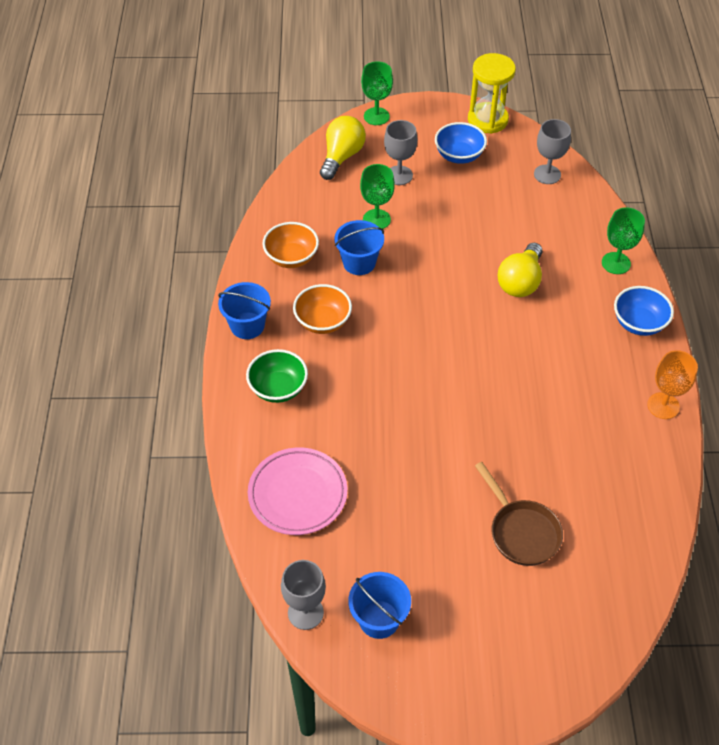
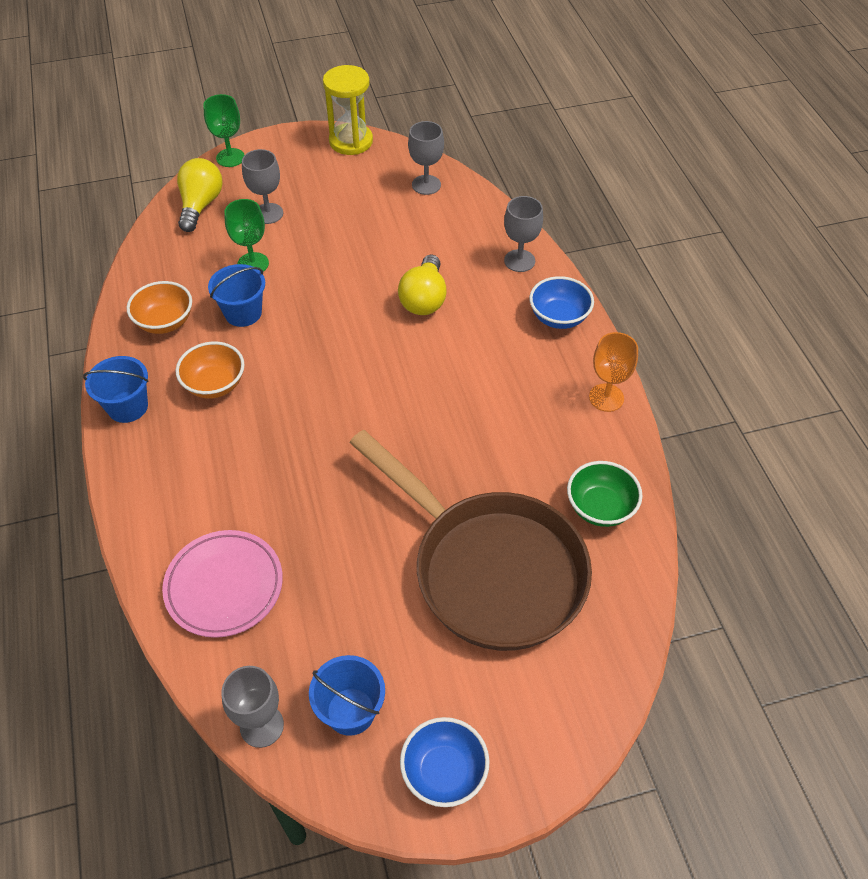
camera: 15 degrees left, 0 degrees up
green bowl [246,349,308,403] -> green bowl moved to [567,461,642,527]
blue bowl [435,122,487,164] -> blue bowl moved to [400,717,490,807]
brown pan [475,462,563,566] -> brown pan [350,430,592,651], size x2.09
green goblet [602,207,645,274] -> grey goblet [504,196,543,272]

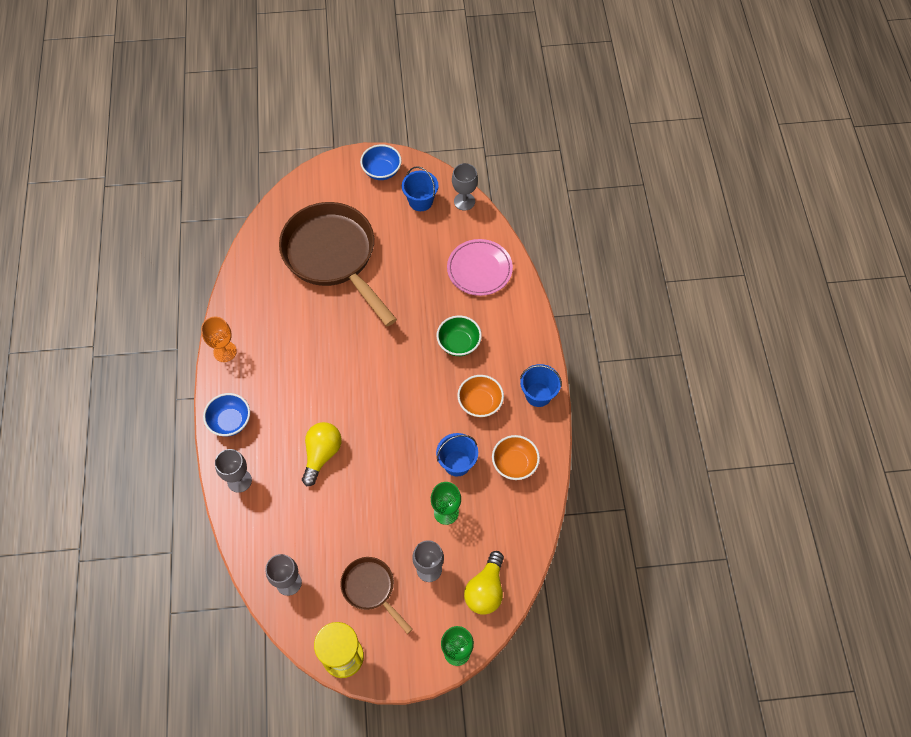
camera: 170 degrees left, 10 degrees up
green bowl [567,461,642,527] -> green bowl moved to [437,315,482,356]
none -> brown pan [340,557,413,634]

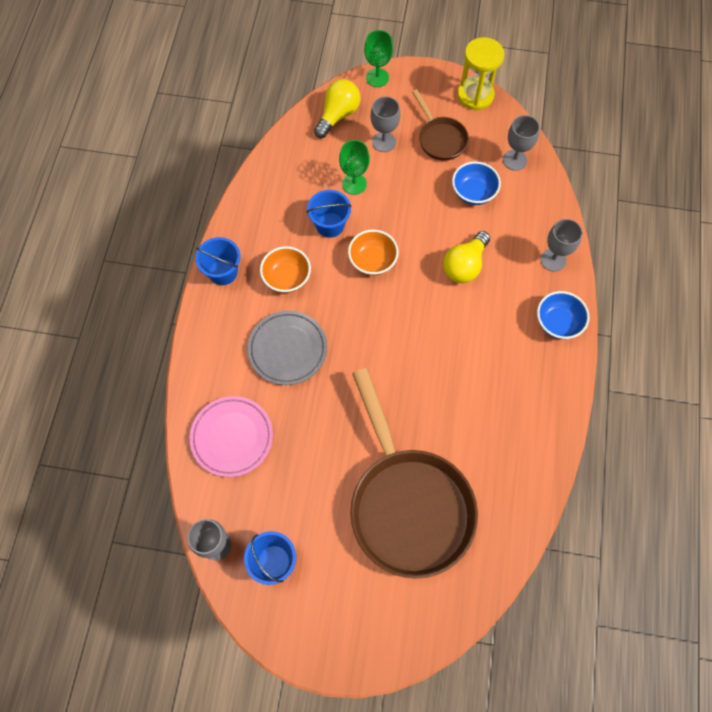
camera: 165 degrees left, 5 degrees up
orange goblet [201,317,237,362] -> none
blue bowl [360,144,402,180] -> blue bowl moved to [452,161,501,205]
green bowl [437,315,482,356] -> grey plate [248,311,327,385]
orange bowl [492,435,540,480] -> orange bowl moved to [348,230,399,275]

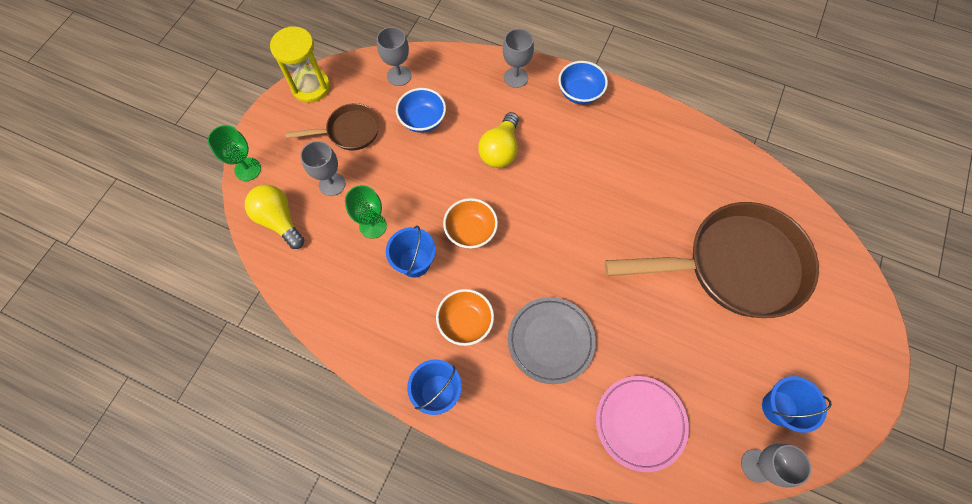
camera: 75 degrees left, 0 degrees up
yellow light bulb [443,231,490,283] -> yellow light bulb turned 60 degrees clockwise [478,112,519,168]

